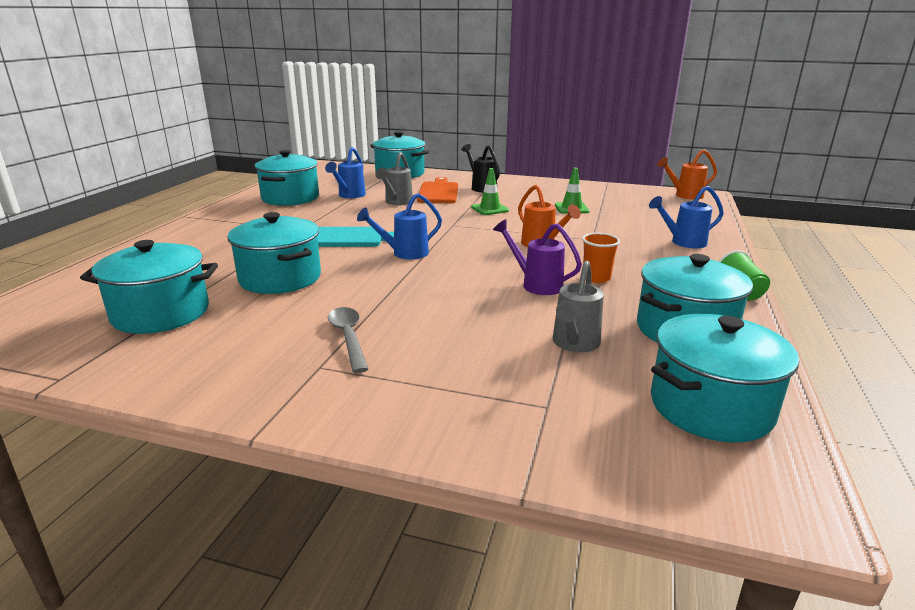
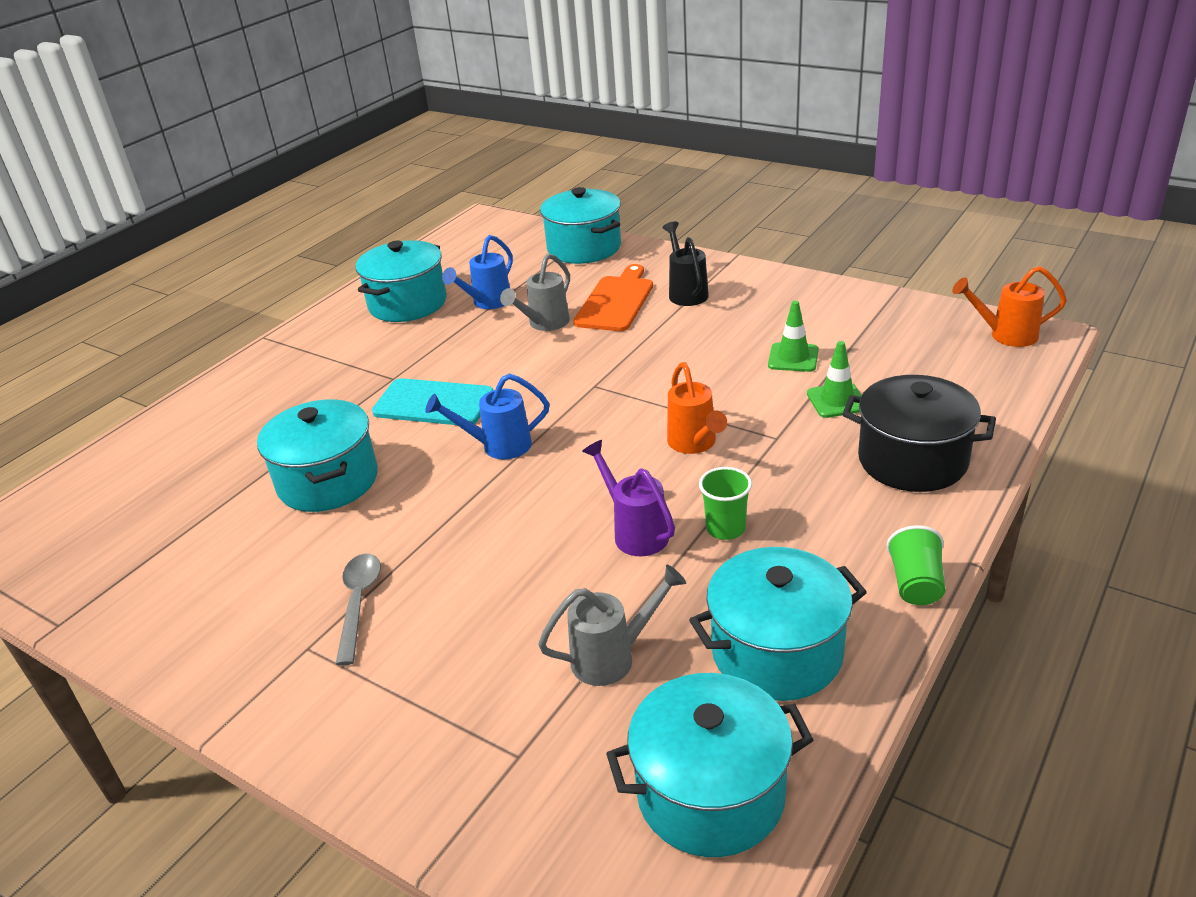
camera: 20 degrees right, 10 degrees up
turquoise pot [80,240,218,334] -> none
green traffic cone [471,168,509,215] -> green traffic cone moved to [807,341,862,418]
grey watering can [552,260,604,352] -> grey watering can turned 150 degrees counterclockwise [538,565,686,686]
orange cup [582,233,620,283] -> green cup [699,467,752,540]
blue watering can [649,186,724,248] -> black pot [842,375,996,492]

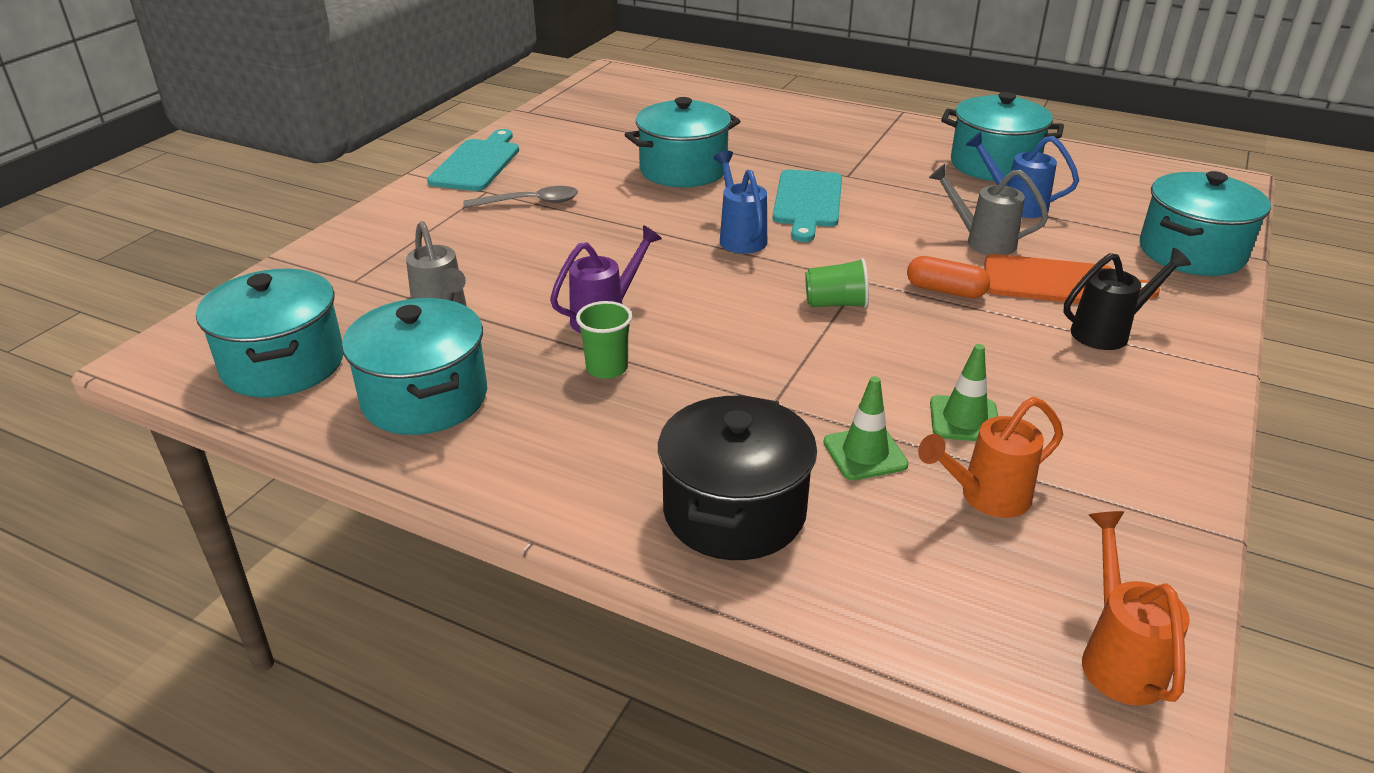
camera: 80 degrees right, 0 degrees up
orange watering can [667,362,727,454] -> orange watering can moved to [918,397,1063,518]
green cup [886,525,946,605] -> green cup moved to [805,258,869,308]
none -> turquoise cutting board [427,129,519,191]
none -> orange capsule [907,256,990,298]

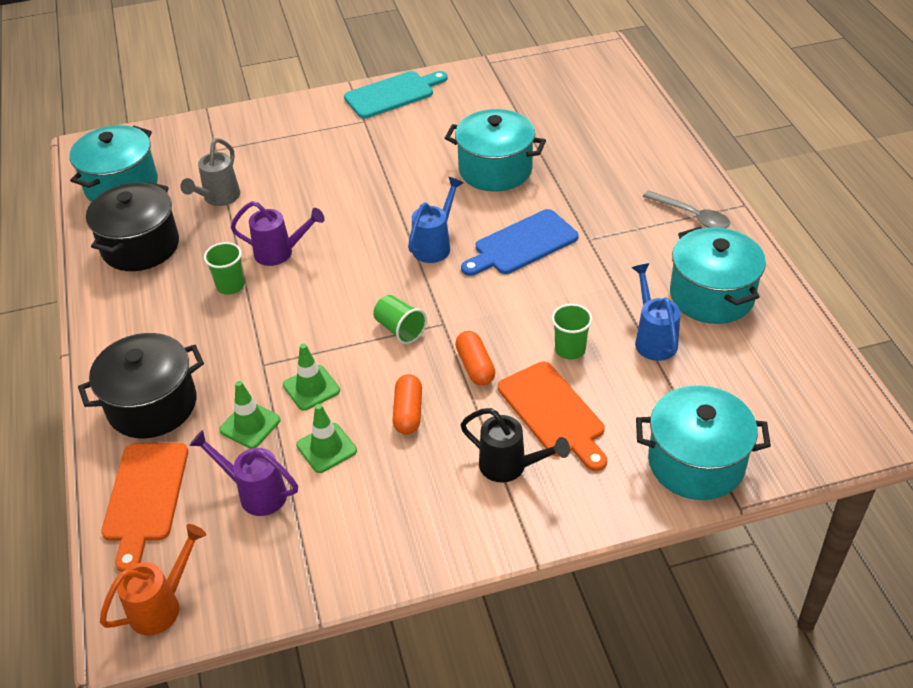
camera: 50 degrees right, 10 degrees up
turquoise pot [342,298,487,435] -> black pot [86,182,179,271]
grey spoon [463,186,578,208] -> grey spoon moved to [643,190,730,228]
turquoise cutting board [773,170,842,242] -> blue cutting board [461,209,579,276]
orange watering can [918,397,1063,518] -> purple watering can [189,430,298,516]
grey watering can [929,164,1049,255] -> green cup [552,304,592,360]
none -> orange cutting board [101,443,188,572]
none -> green traffic cone [283,344,340,411]
none -> orange capsule [393,374,422,435]

